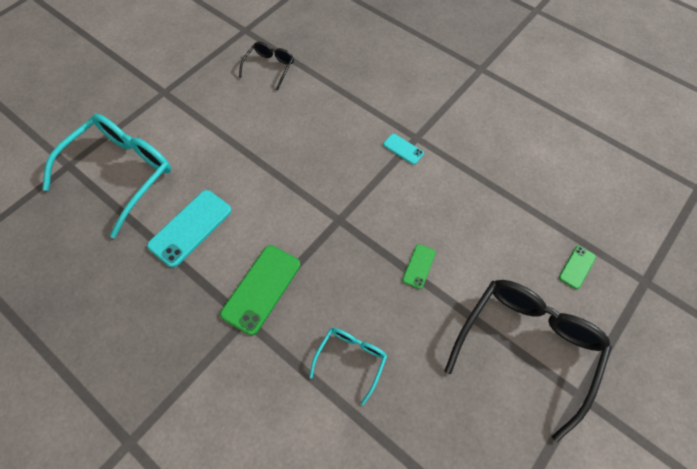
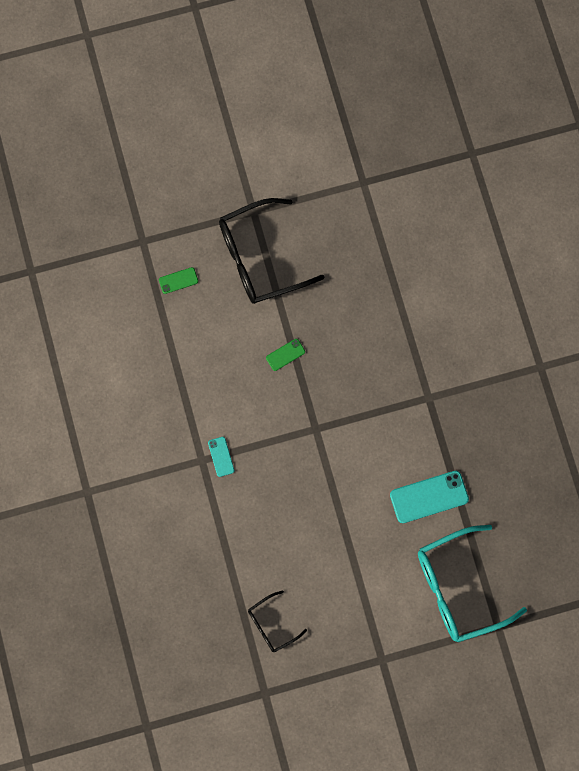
camera: 145 degrees left, 15 degrees up
green phone [220,245,300,335] -> none
turquoise glasses [309,328,387,405] -> none

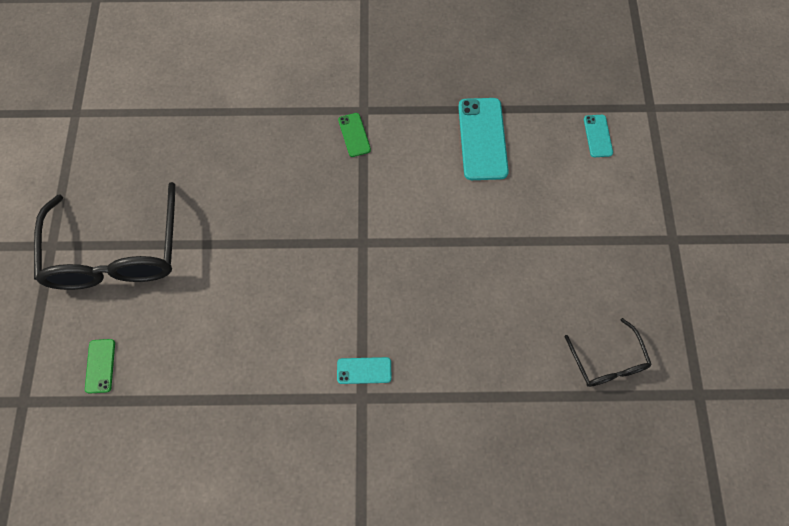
camera: 75 degrees left, 10 degrees down
green phone [266,339,305,371] -> green phone moved to [338,113,371,157]
turquoise glasses [418,525,527,642] -> turquoise phone [584,115,613,157]

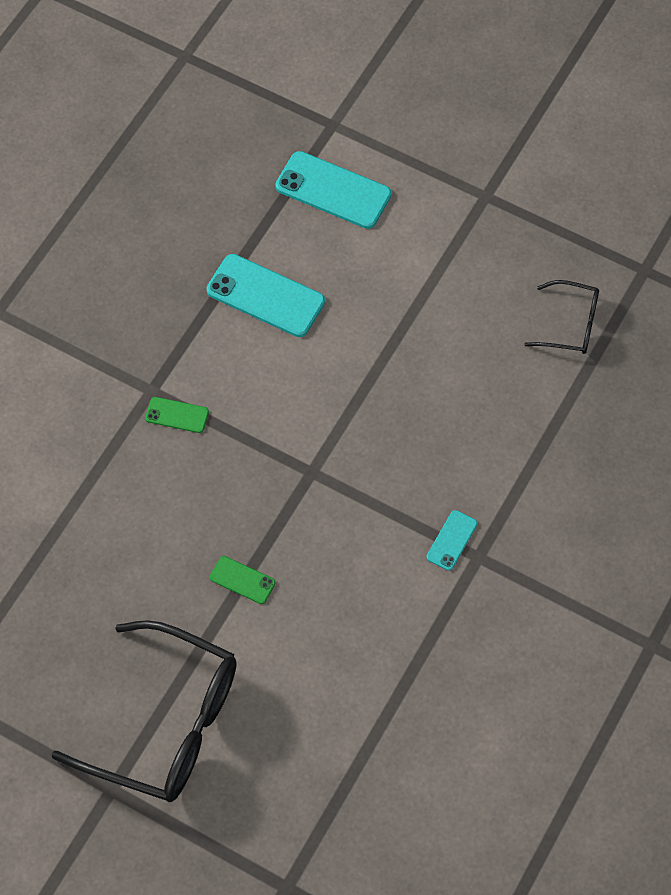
camera: 60 degrees left, 5 degrees down
green phone [85,339,115,394] -> green phone moved to [210,556,275,604]
turquoise phone [584,115,613,157] -> turquoise phone [275,151,392,229], size x1.93

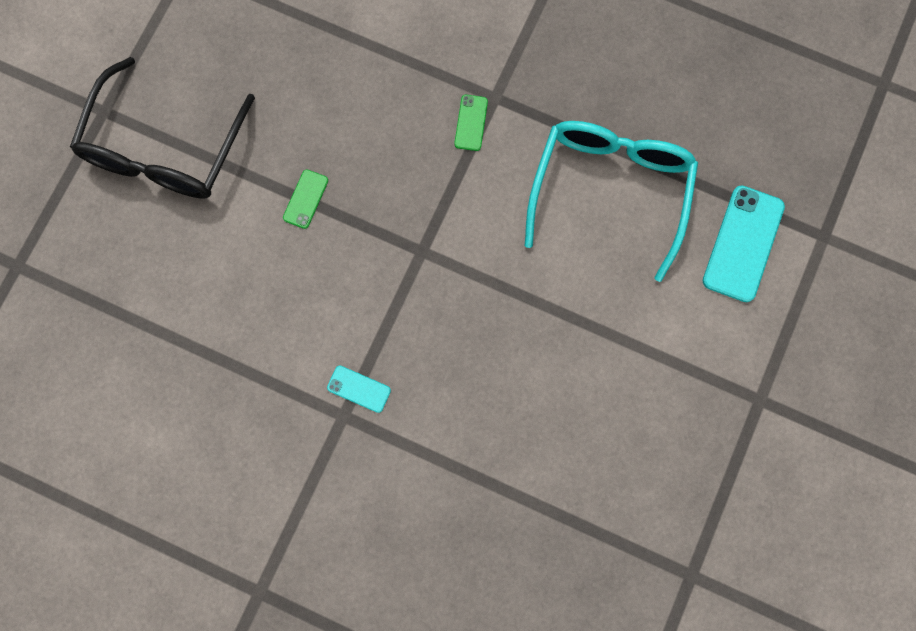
camera: 85 degrees right, 15 degrees up
turquoise phone [206,254,325,337] -> turquoise glasses [525,121,698,282]
black glasses [524,280,599,354] -> none

